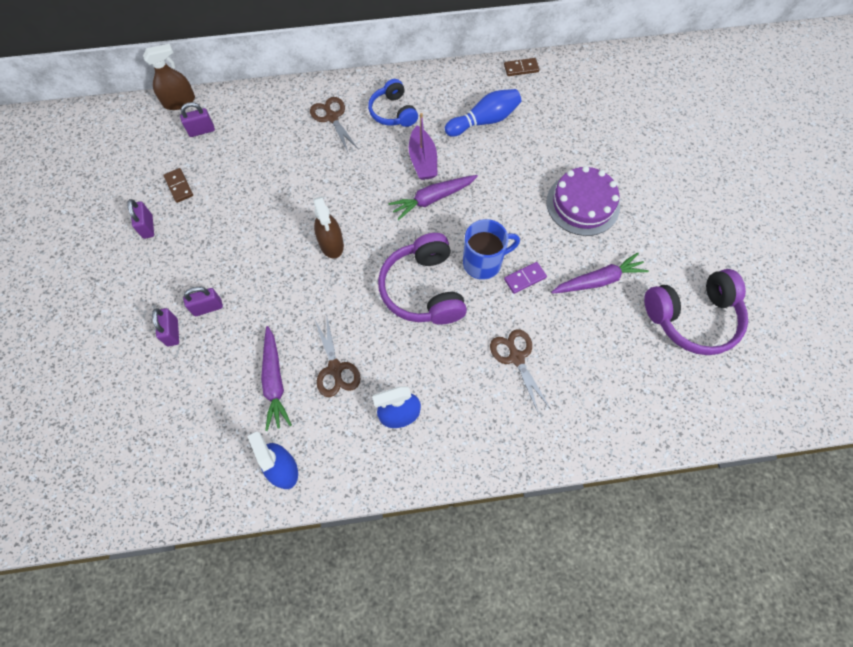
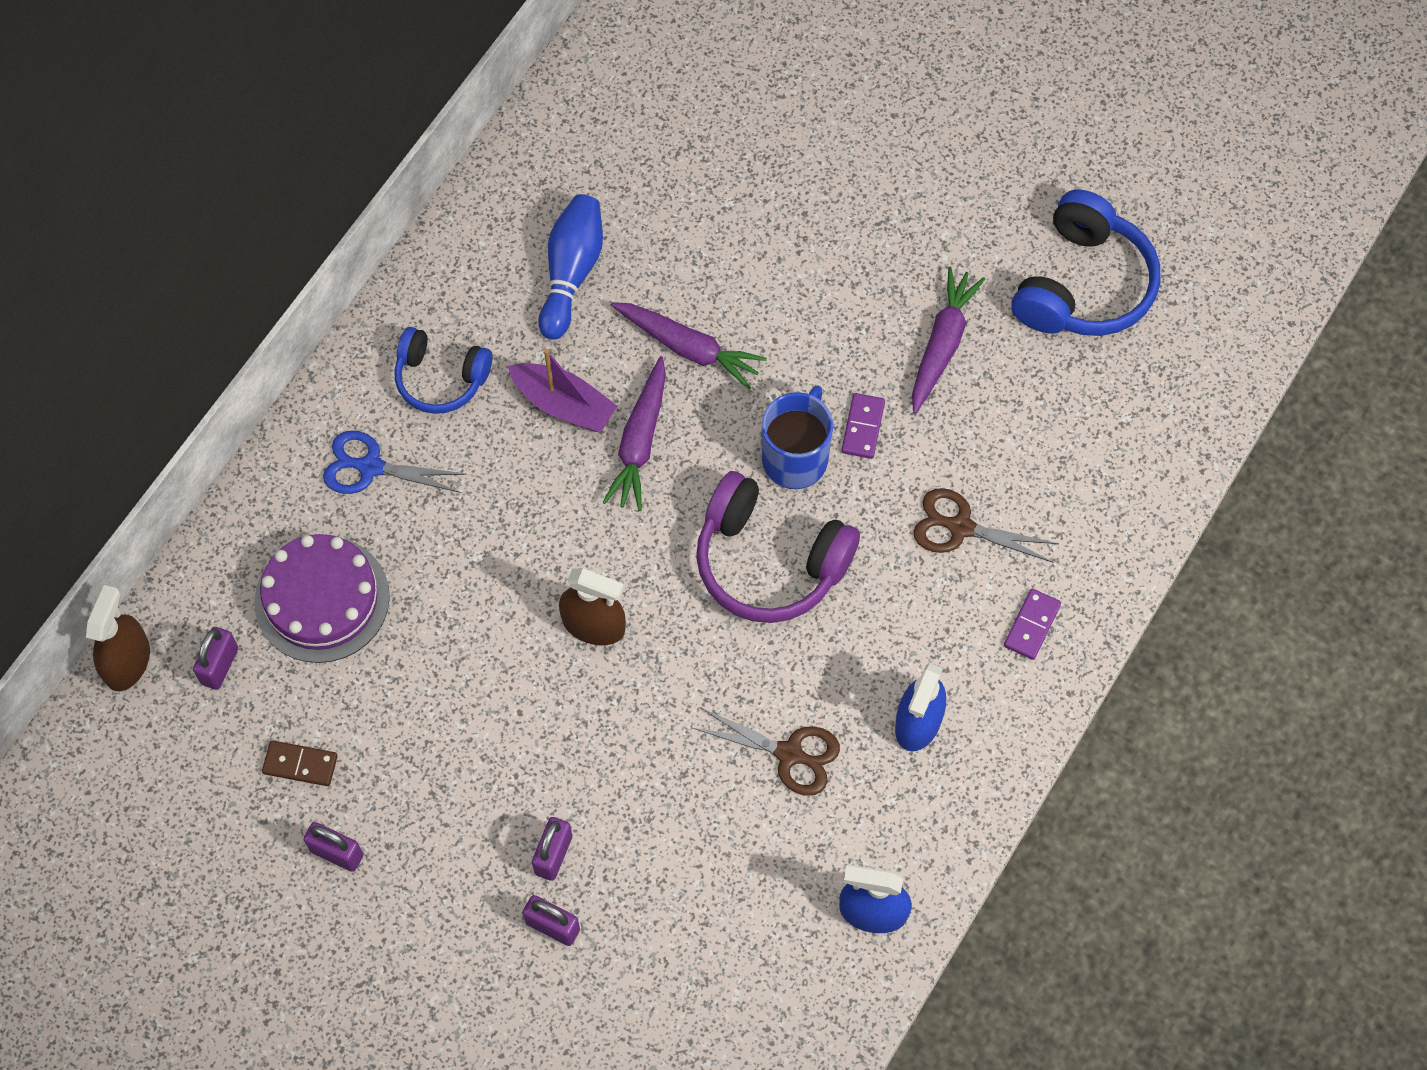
camera: 50 degrees left, 0 degrees up
purple carrot [261,326,292,431] -> purple carrot moved to [611,302,767,389]
brown scissors [310,97,359,154] -> blue scissors [323,430,467,494]
brown domino [504,58,540,76] -> none
purple cake [546,166,620,236] -> purple cake moved to [254,534,390,663]
purple headphones [644,269,748,355] -> blue headphones [1012,189,1161,336]
none -> purple domino [1004,589,1061,660]

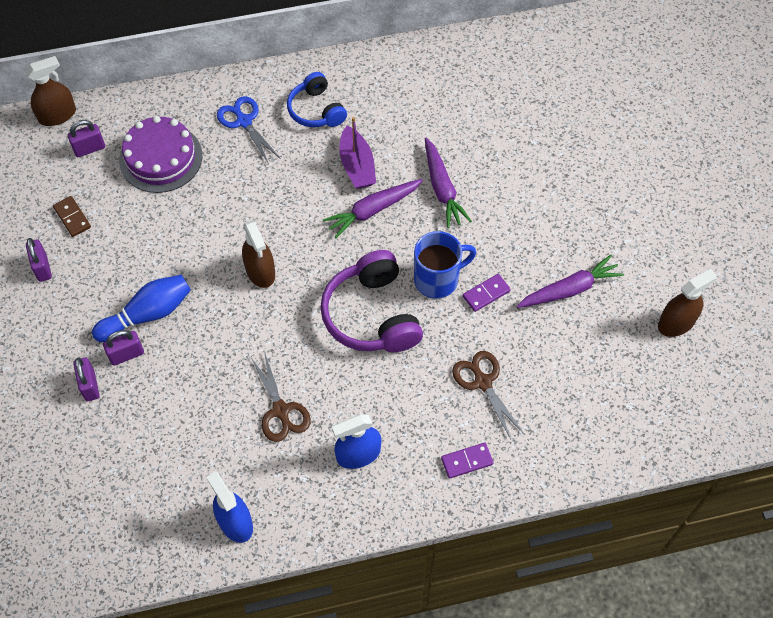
camera: 45 degrees right, 5 degrees down
blue bowling pin [538,194,603,340] -> blue bowling pin moved to [92,274,191,342]
blue headphones [1012,189,1161,336] -> brown spray bottle [658,269,717,337]

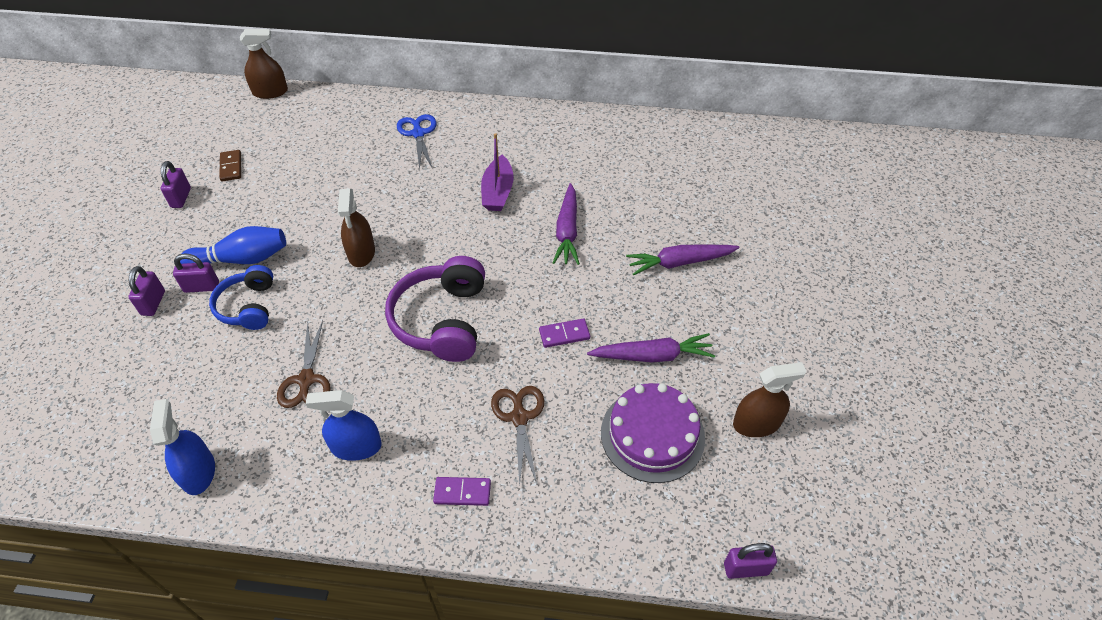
camera: 20 degrees right, 10 degrees down
purple padlock [67,120,105,157] -> purple padlock moved to [724,543,777,579]
purple cake [119,116,202,193] -> purple cake moved to [601,383,705,483]
blue headphones [287,72,347,127] -> blue headphones moved to [209,265,273,330]
purple carrot [323,179,423,238] -> purple carrot moved to [626,245,740,275]
blue mug [414,231,476,299] -> none

